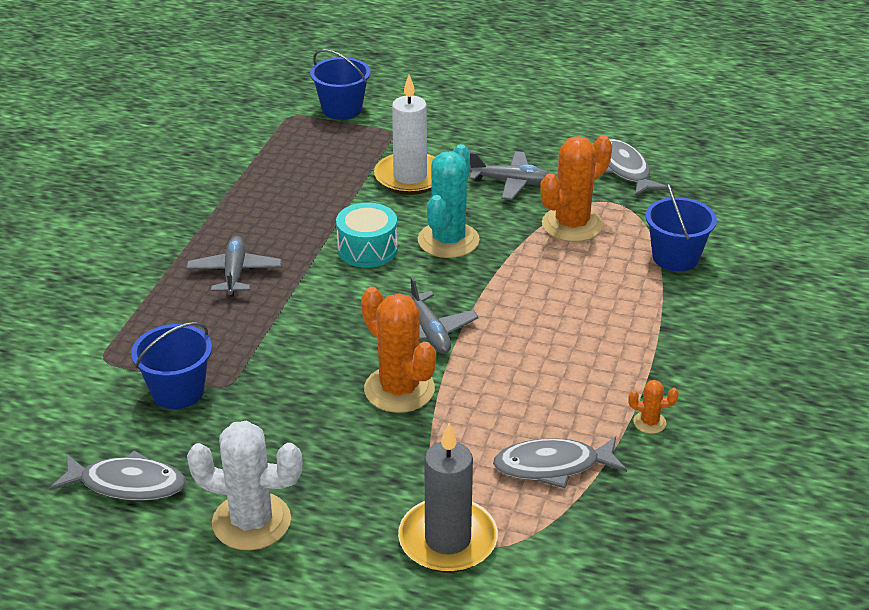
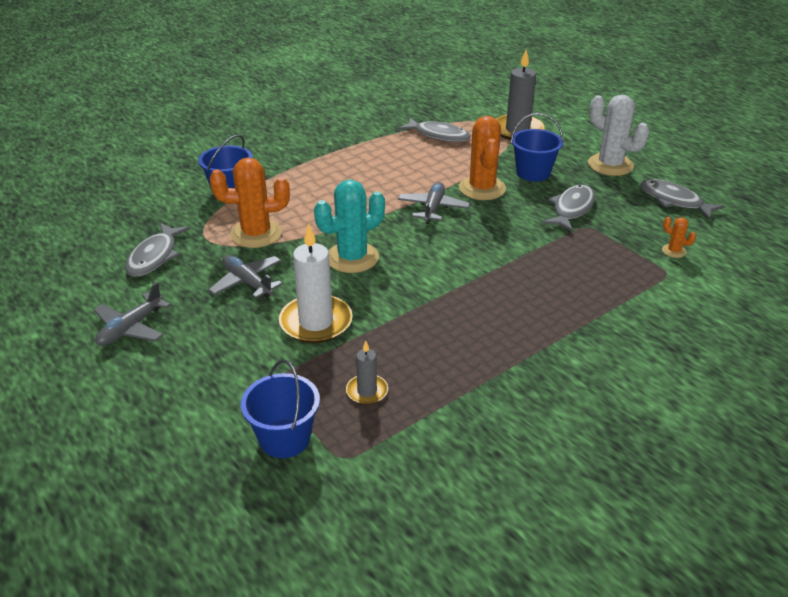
camera: 145 degrees left, 0 degrees up
blue bucket [131,322,212,409] -> blue bucket moved to [511,113,563,181]
grey plane [186,236,282,297] -> grey plane moved to [94,282,171,346]
turquoise drum [336,202,398,268] -> none
orange cactus [629,380,678,434] -> orange cactus moved to [662,217,696,258]
none -> grey candle [346,341,388,405]
none -> grey fish [542,185,595,232]

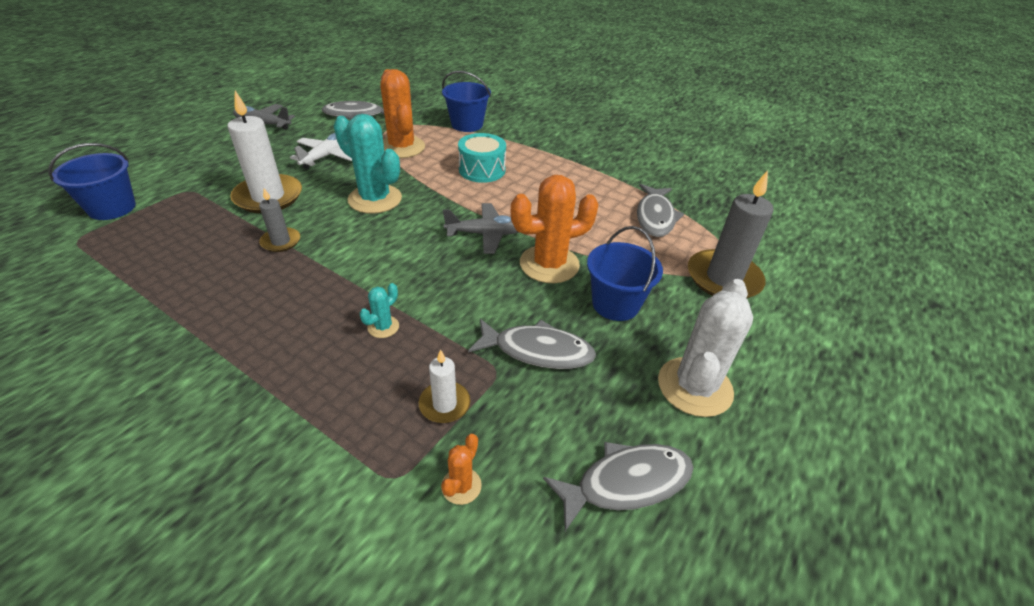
camera: 70 degrees right, 5 degrees up
grey plane [208,255,283,298] -> white plane [290,133,352,169]
grey candle [346,341,388,405] -> grey candle moved to [259,188,300,252]
grey fish [640,179,725,220] -> grey fish turned 45 degrees clockwise [543,442,693,531]
none -> turquoise cactus [360,283,399,338]
none -> white candle [419,349,471,423]
none -> turquoise drum [458,133,506,183]

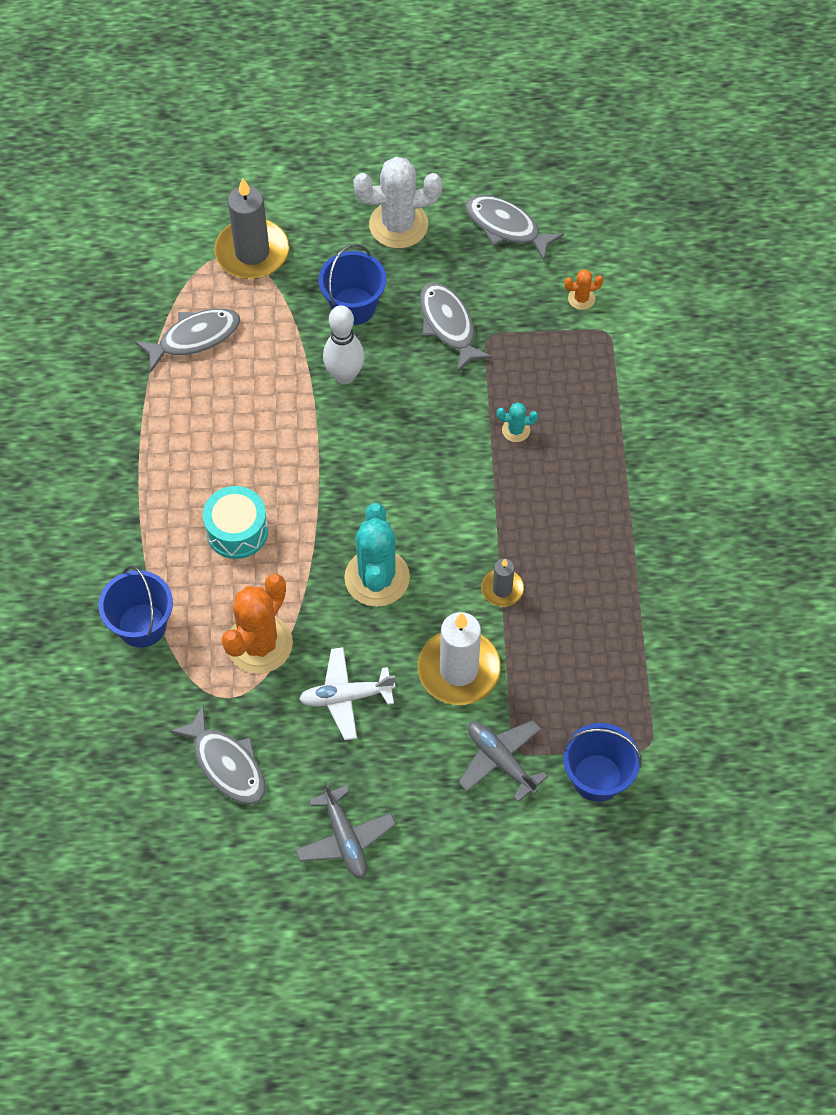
camera: 125 degrees left, 20 degrees up
white candle [419,349,471,423] -> none
grey plane [443,203,519,254] -> grey plane moved to [458,720,548,802]
orange cactus [511,175,599,283] -> white bowling pin [323,305,364,384]

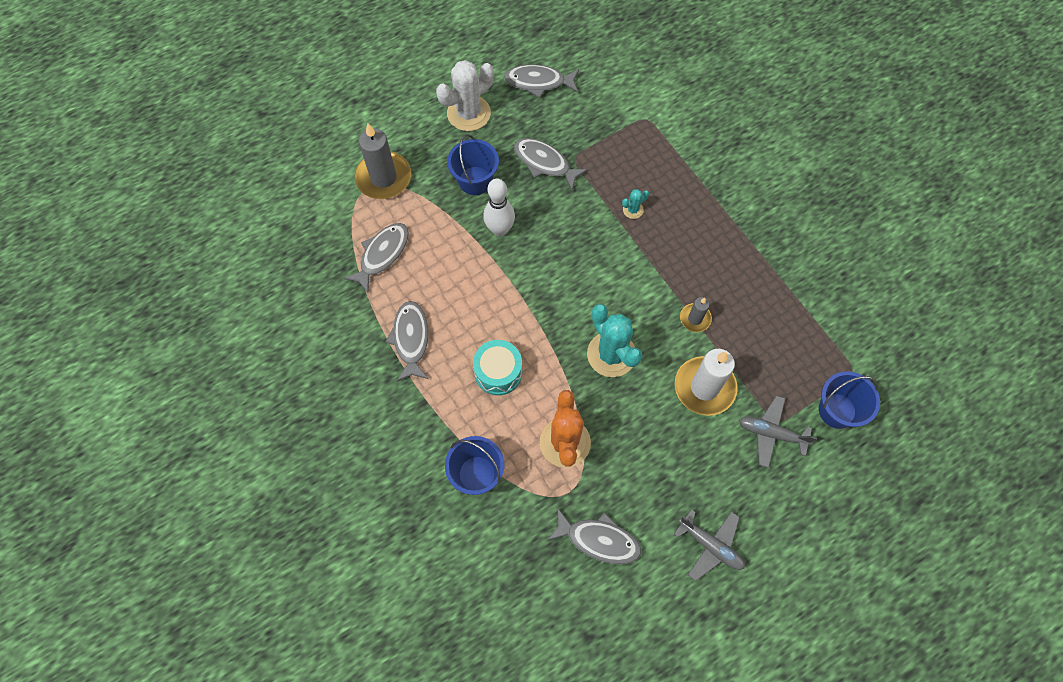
camera: 30 degrees left, 5 degrees up
white plane [299,647,396,740] -> none
orange cactus [564,269,604,310] -> none
none -> grey fish [386,301,429,381]

